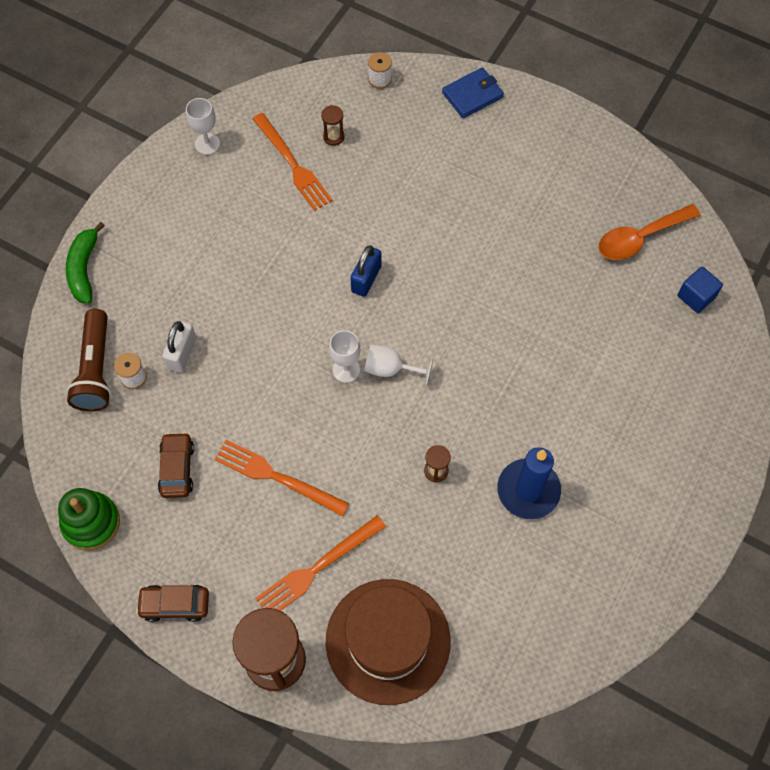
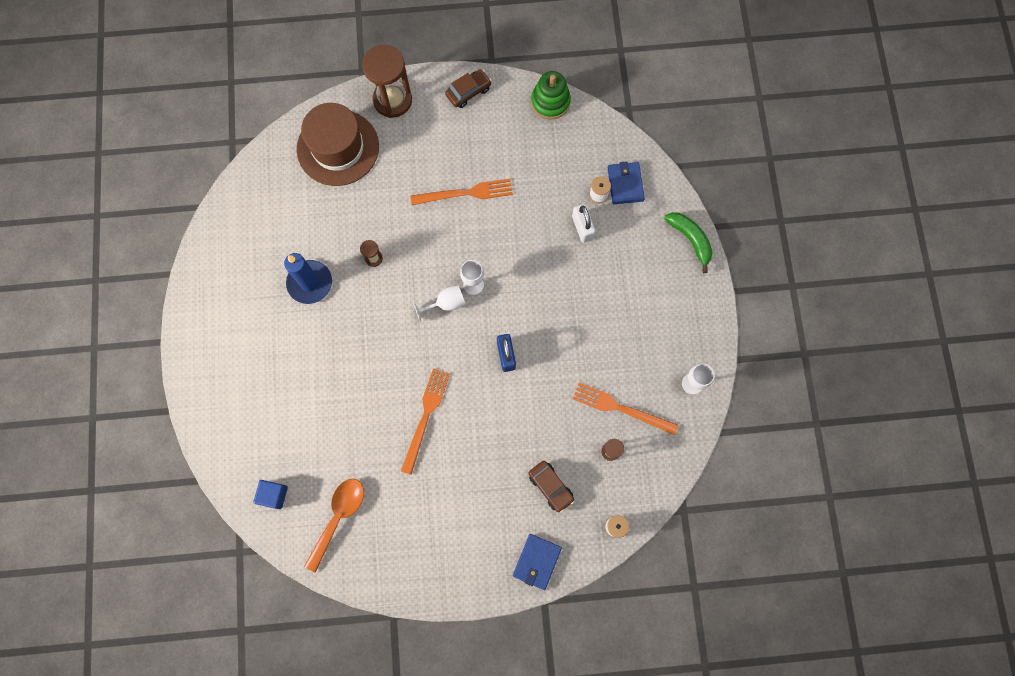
camera: 145 degrees right, 10 degrees up
brown flashlight [66,309,111,412] -> blue wallet [608,161,645,204]
brown car [158,432,194,498] -> brown car moved to [529,461,574,513]
orange fork [255,515,386,611] -> orange fork moved to [401,368,450,475]

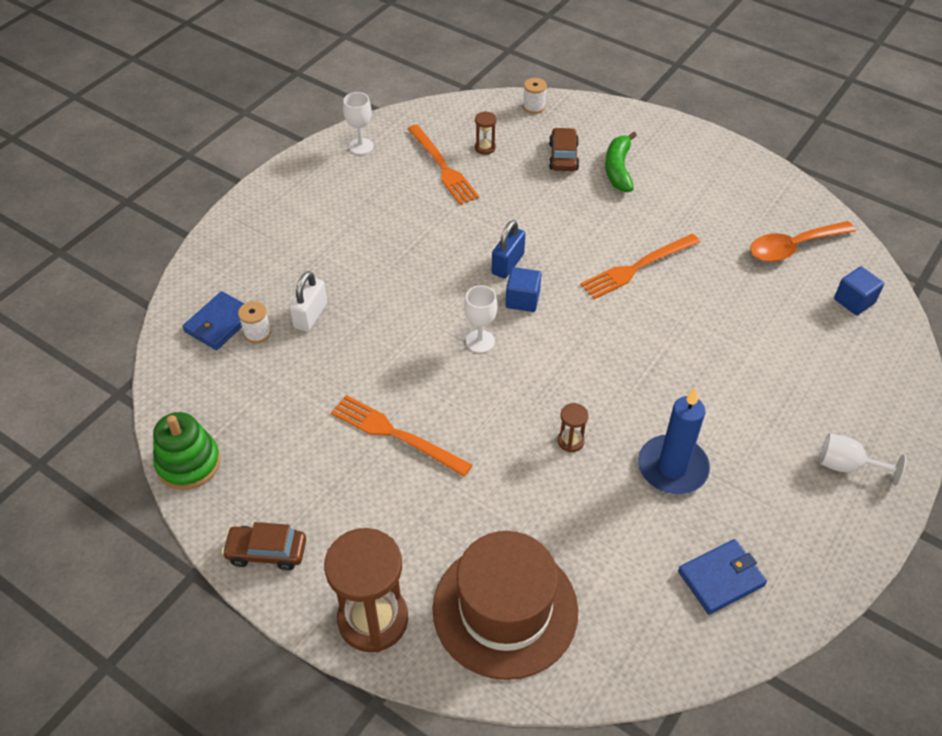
camera: 140 degrees left, 25 degrees down
white goblet [413,285,466,322] -> white goblet moved to [820,434,906,486]
blue wallet [513,534,562,590] -> blue wallet moved to [678,539,767,615]
green banana [664,212,712,273] -> green banana moved to [605,132,637,192]
none -> blue cube [506,267,541,312]

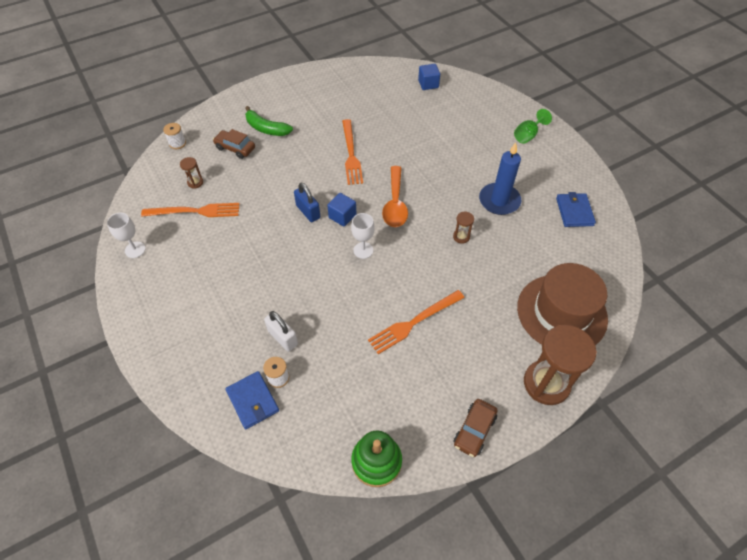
camera: 65 degrees left, 5 degrees up
orange spoon [750,221,856,262] -> orange spoon moved to [382,166,408,227]
white goblet [820,434,906,486] -> green goblet [514,109,552,144]

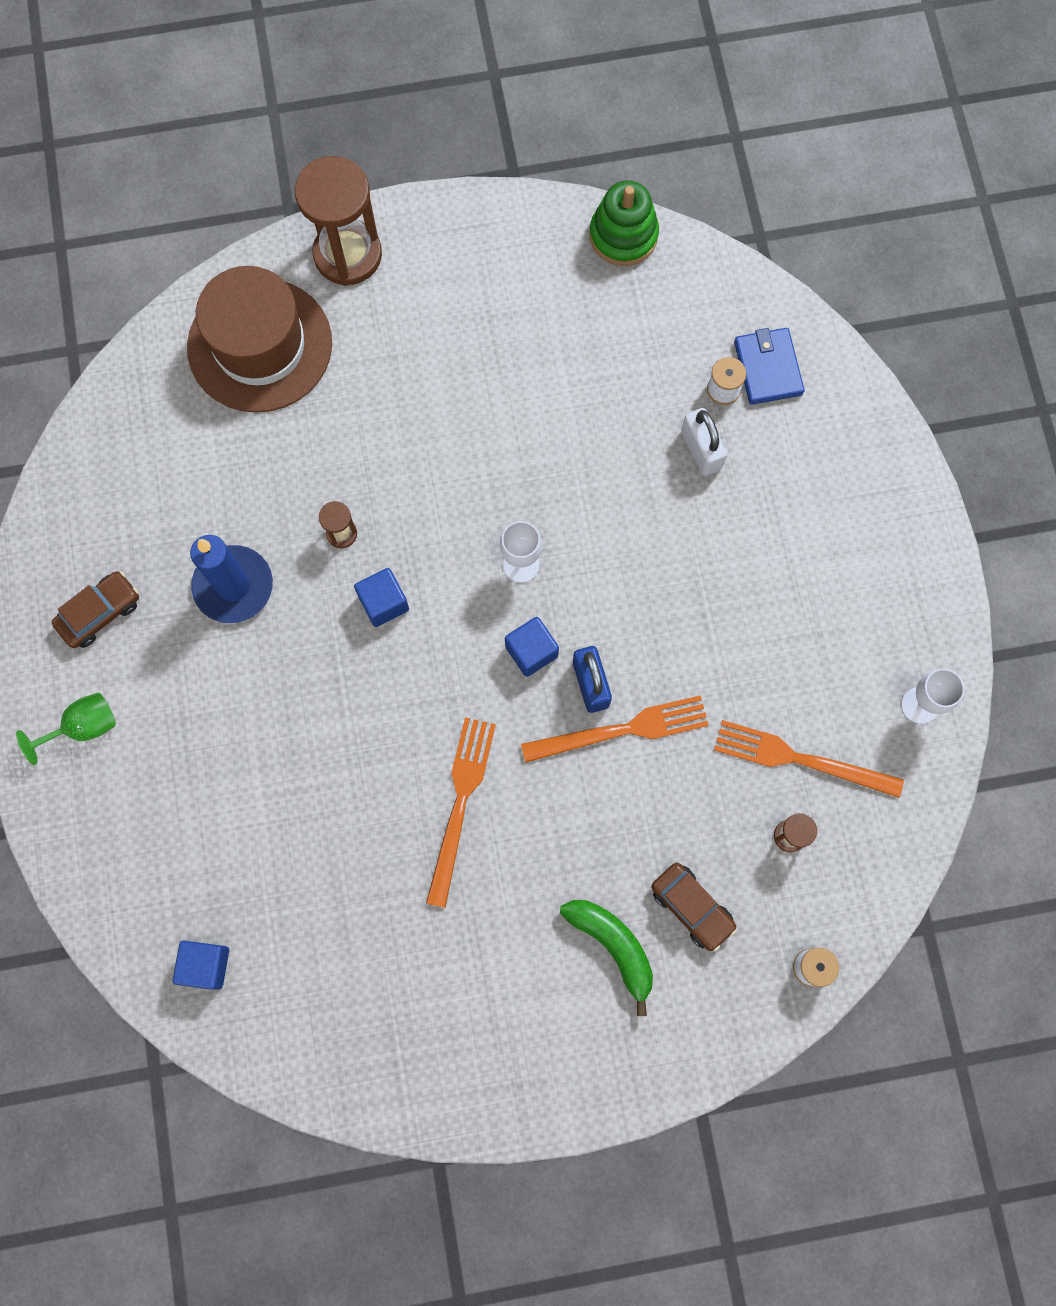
camera: 160 degrees left, 20 degrees up
orange fork [368,290,465,354] -> orange fork moved to [521,695,709,763]
orange spoon [382,166,408,227] -> none
brown car [454,399,498,457] -> brown car moved to [52,571,139,648]
blue wallet [556,192,596,227] -> none
none -> blue cube [354,568,409,627]

